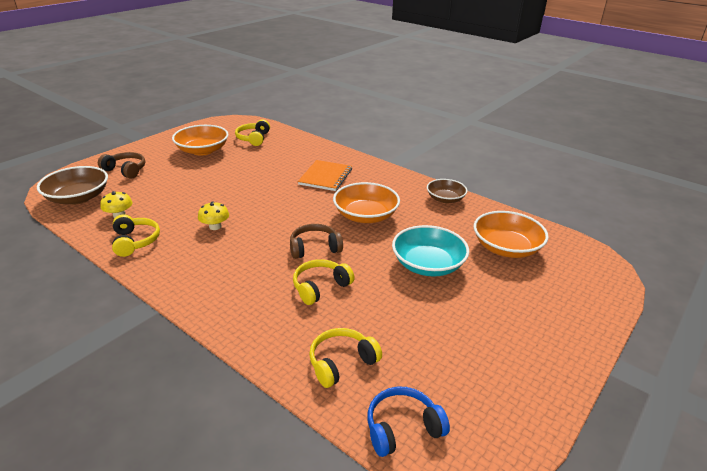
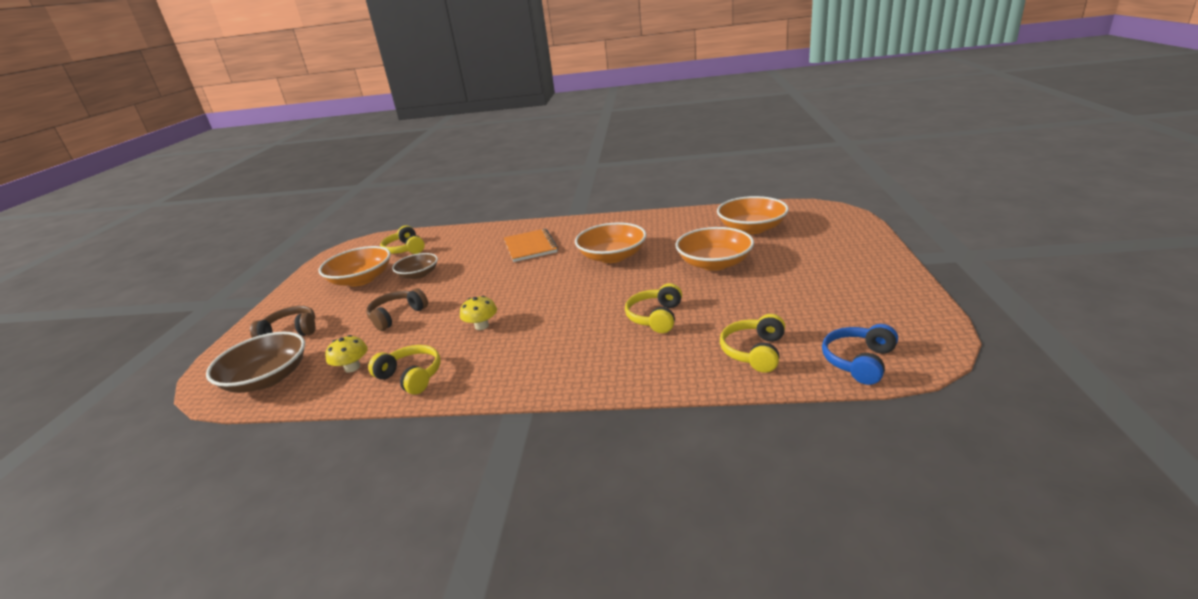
camera: 30 degrees left, 5 degrees down
brown headphones [290,224,343,259] -> brown headphones moved to [366,288,428,331]
turquoise bowl [392,225,469,276] -> orange bowl [676,227,754,271]
brown bowl [427,179,467,203] -> brown bowl moved to [392,253,438,279]

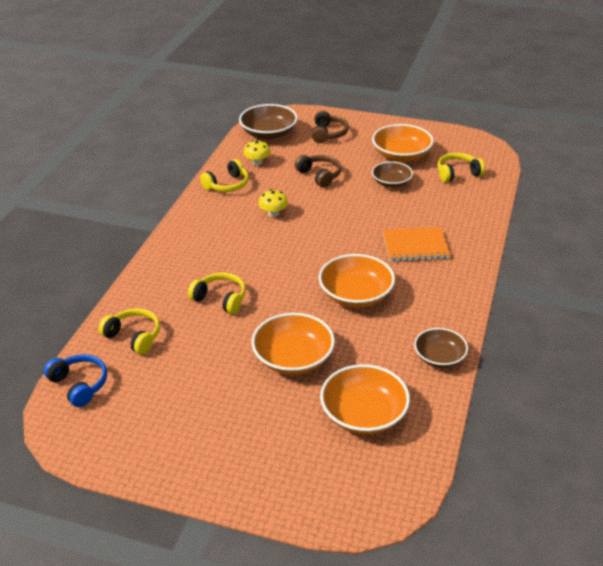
camera: 100 degrees right, 10 degrees up
none -> brown bowl [414,328,468,368]

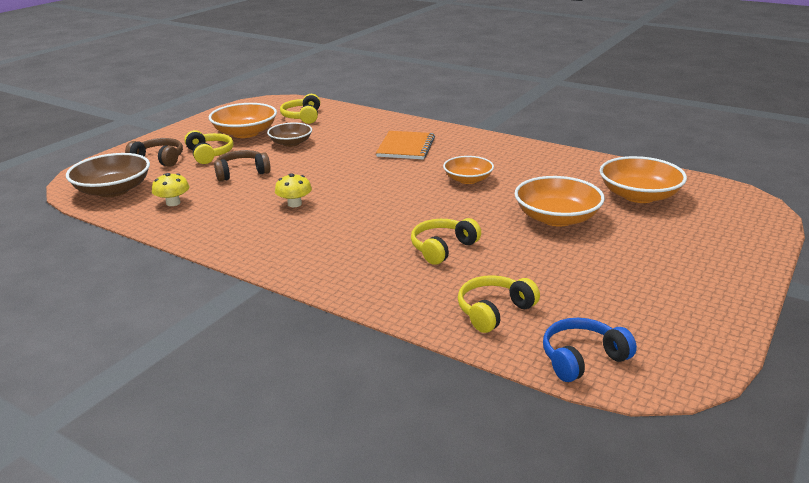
camera: 75 degrees left, 10 degrees down
yellow headphones [200,159,249,192] -> yellow headphones moved to [184,130,234,164]
orange bowl [319,254,395,308] -> orange bowl [443,156,494,184], size x0.64
brown bowl [414,328,468,368] -> none

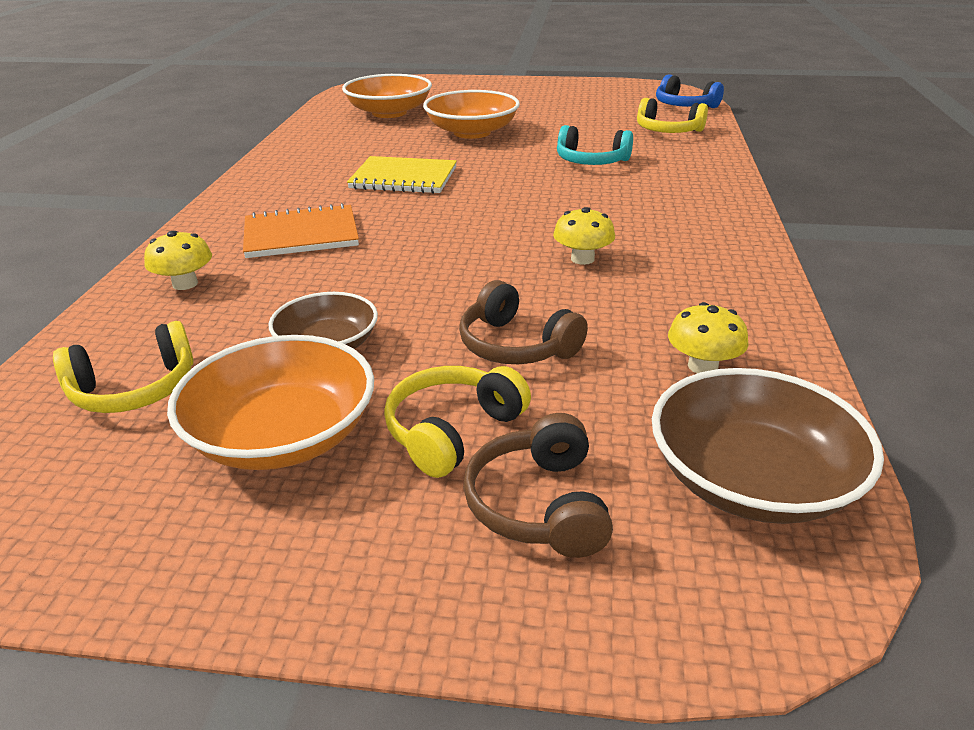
camera: 115 degrees left, 5 degrees up
yellow headphones [411,218,481,265] -> turquoise headphones [557,125,633,165]
orange bowl [443,156,494,184] -> yellow notebook [347,156,457,194]
none -> yellow mushroom [144,231,212,290]

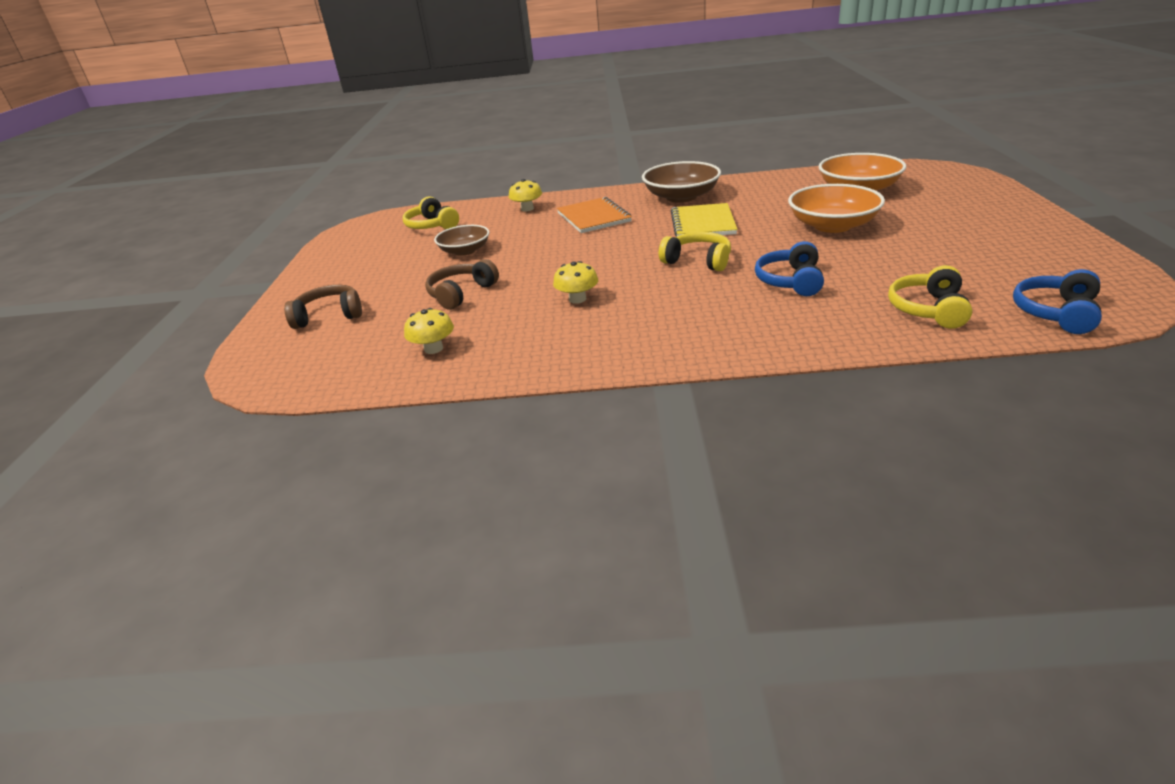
camera: 85 degrees right, 0 degrees up
orange bowl [167,335,374,470] -> none
yellow headphones [384,366,531,478] -> yellow headphones moved to [659,232,731,271]
turquoise headphones [557,125,633,165] -> blue headphones [755,241,824,296]
brown bowl [652,368,884,524] -> brown bowl moved to [642,161,721,203]

